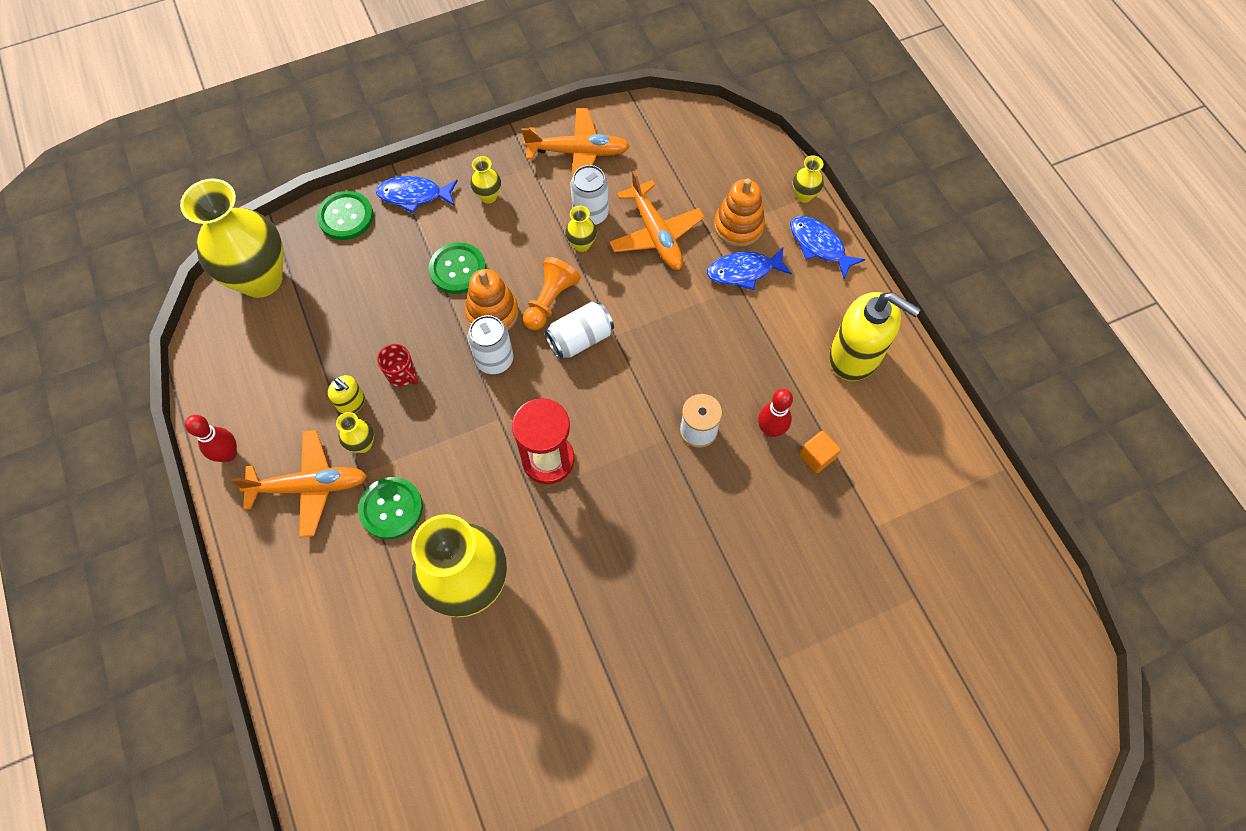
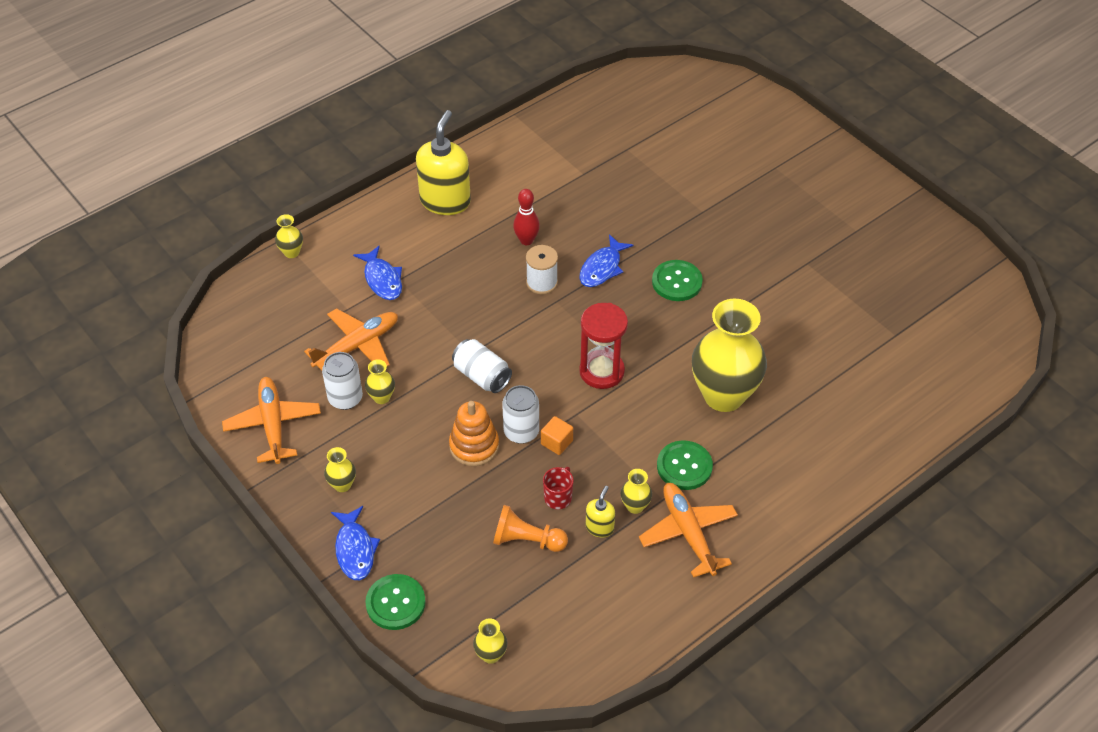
camera: 105 degrees left, 15 degrees down
yellow vase [180,179,284,298] -> yellow vase [473,618,507,664], size x0.41
red bowling pin [185,415,237,462] -> none
green button [429,242,486,294] -> green button moved to [652,260,703,301]
orange pawn [523,257,581,330] -> orange pawn moved to [493,505,568,552]
orange stacking toy [714,178,765,247] -> none
blue fish [790,216,865,279] -> blue fish moved to [579,234,633,287]
orange cube [799,431,841,473] -> orange cube moved to [541,416,573,455]

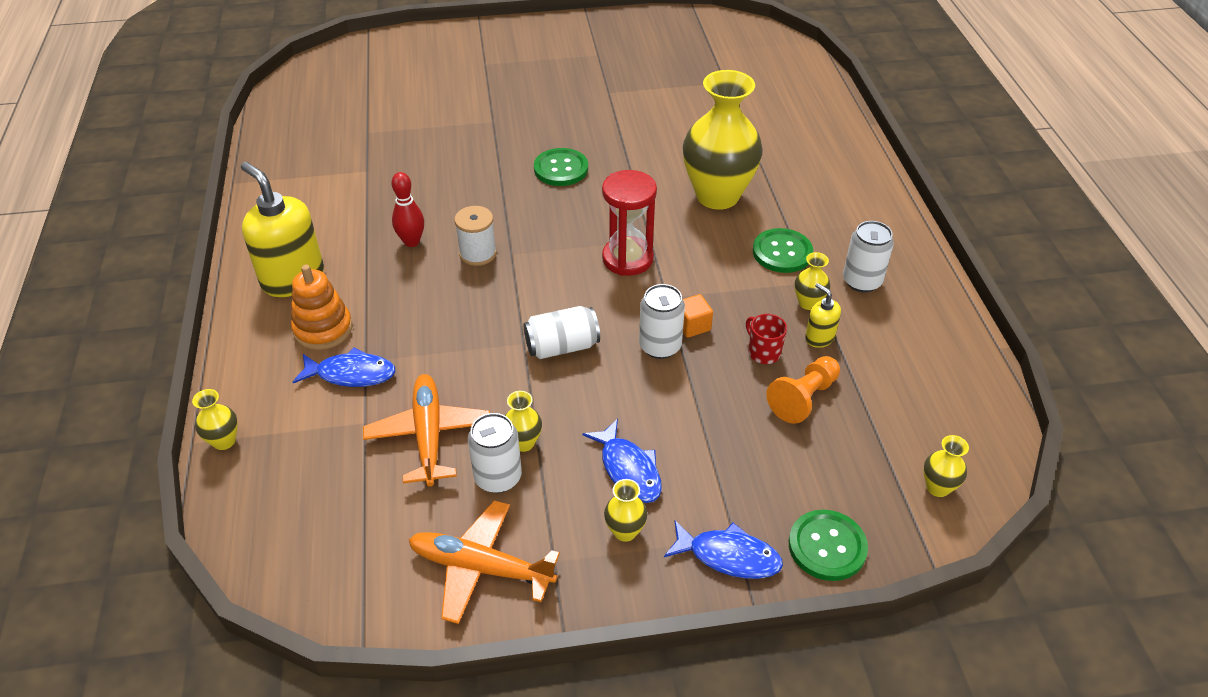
camera: 60 degrees left, 5 degrees down
orange stacking toy [449,401,499,466] -> orange stacking toy moved to [291,265,352,350]
blue fish [579,234,633,287] -> blue fish moved to [583,419,662,503]
orange plane [639,483,738,578] -> white can [843,221,894,293]

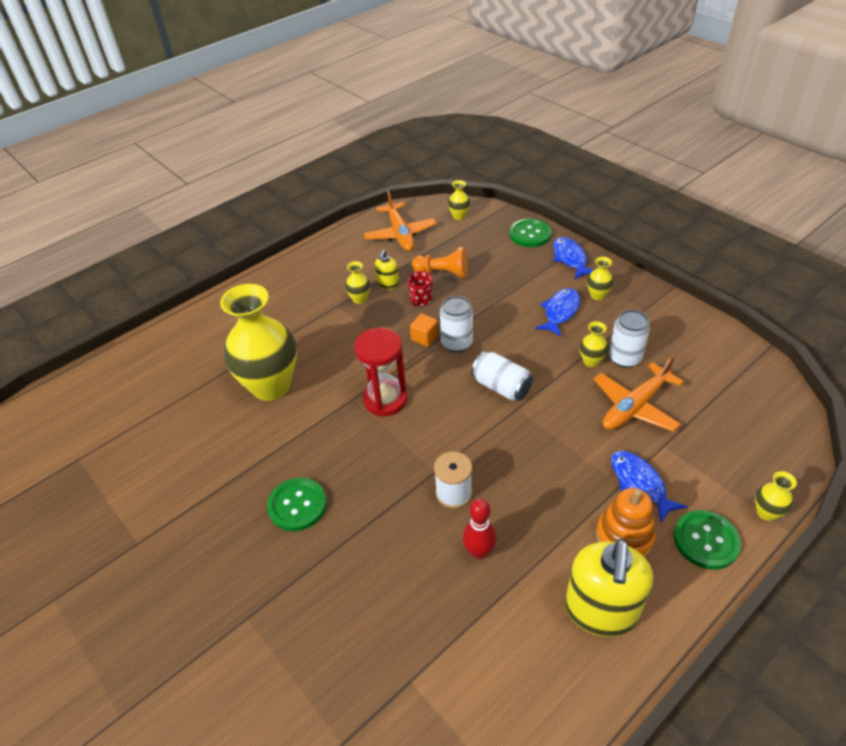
camera: 120 degrees left, 0 degrees up
orange plane [409,500,560,624] -> orange plane moved to [364,191,437,251]
green button [753,228,813,273] -> green button moved to [674,510,741,570]
white can [843,221,894,293] -> none

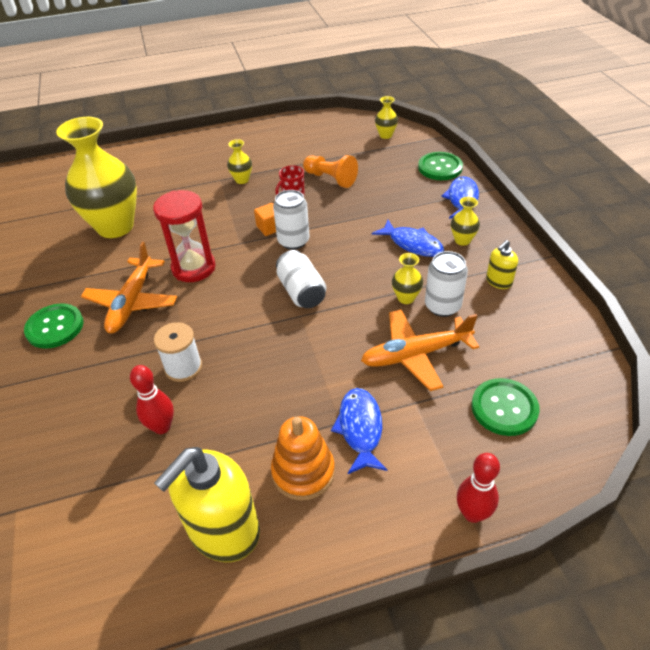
camera: 25 degrees right, 0 degrees up
orange plane [364,191,437,251] -> orange plane moved to [81,242,177,333]
yellow soap dispenser [375,250,399,290] -> yellow soap dispenser moved to [486,240,518,289]
blue fish [535,288,580,337] -> blue fish turned 75 degrees clockwise [372,220,444,257]
green button [674,510,741,570] -> green button moved to [471,378,540,436]
yellow vase [755,471,797,521] -> red bowling pin [457,453,500,523]

